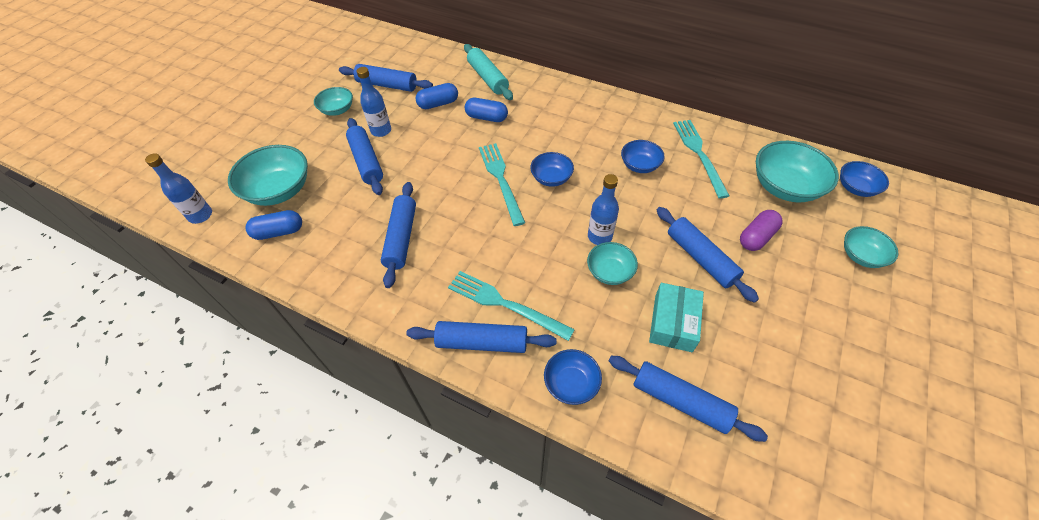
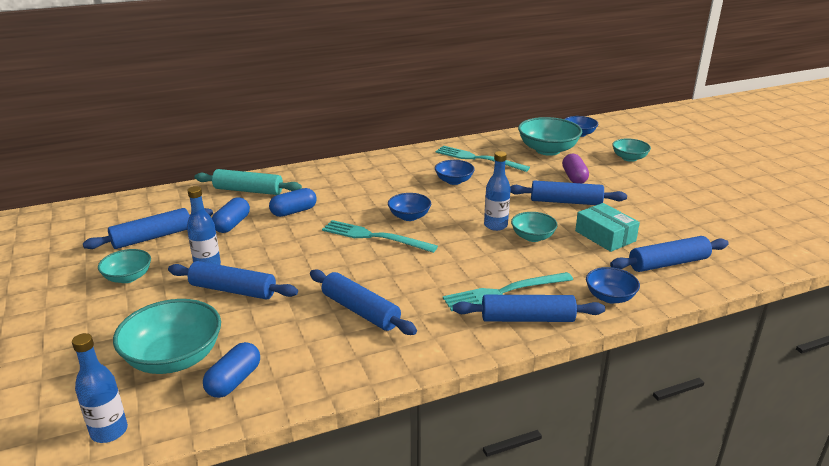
camera: 50 degrees left, 25 degrees down
blue rolling pin [406,321,557,353] -> blue rolling pin turned 45 degrees clockwise [453,295,605,322]

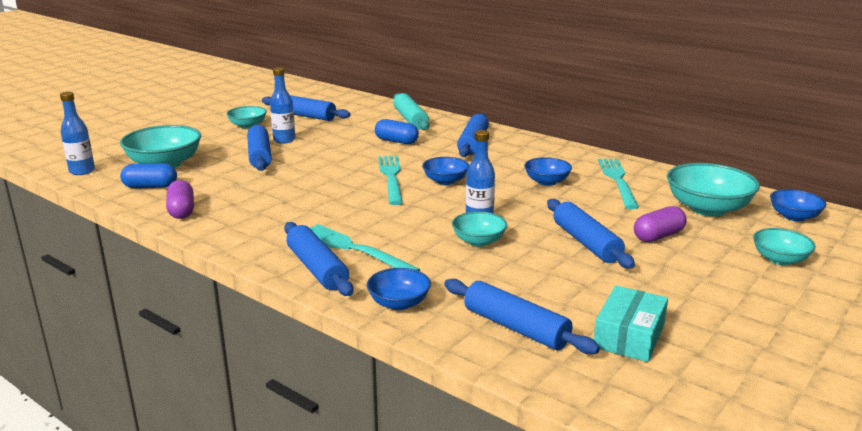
camera: 60 degrees right, 5 degrees down
blue capsule [212,198,250,233] -> none
blue rolling pin [310,269,417,335] -> blue rolling pin moved to [457,113,489,157]
turquoise box [575,203,640,252] -> turquoise box moved to [594,286,668,362]
none -> purple capsule [166,180,194,219]

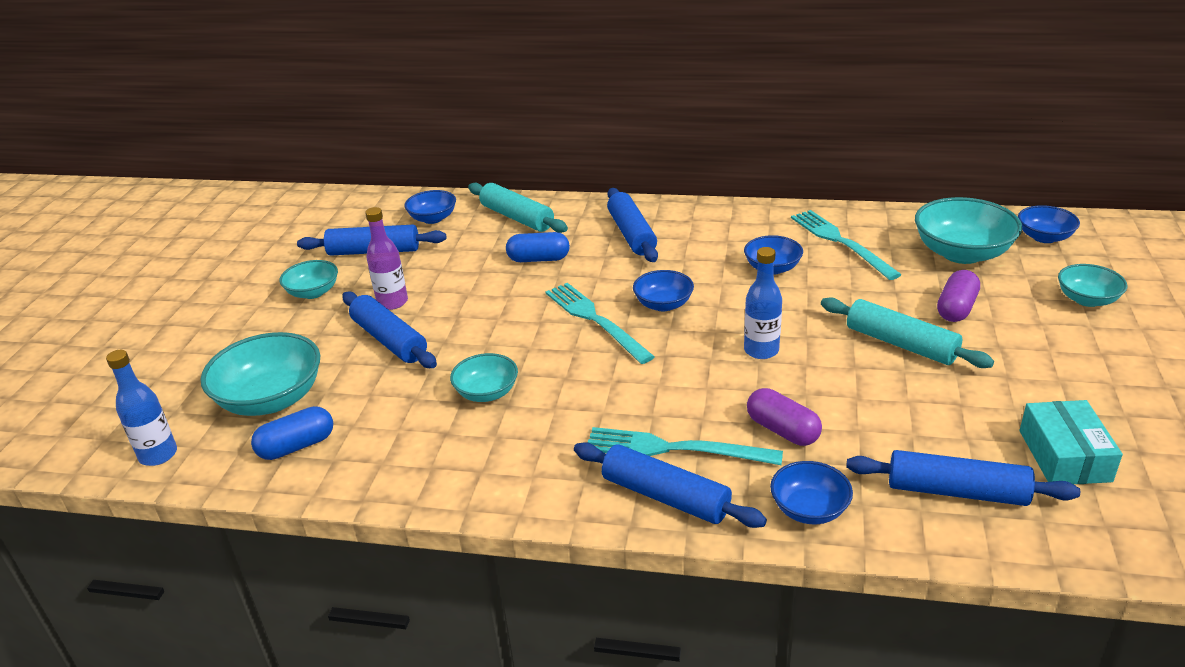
camera: 25 degrees left, 10 degrees up
purple capsule [166,180,194,219] -> purple capsule moved to [747,388,822,446]
blue bottle [270,67,295,144] -> purple bottle [365,207,408,310]
turquoise bowl [452,211,507,247] -> turquoise bowl moved to [450,353,518,402]
blue rolling pin [547,199,635,269] -> turquoise rolling pin [821,297,994,368]
none -> blue bowl [404,190,456,224]

